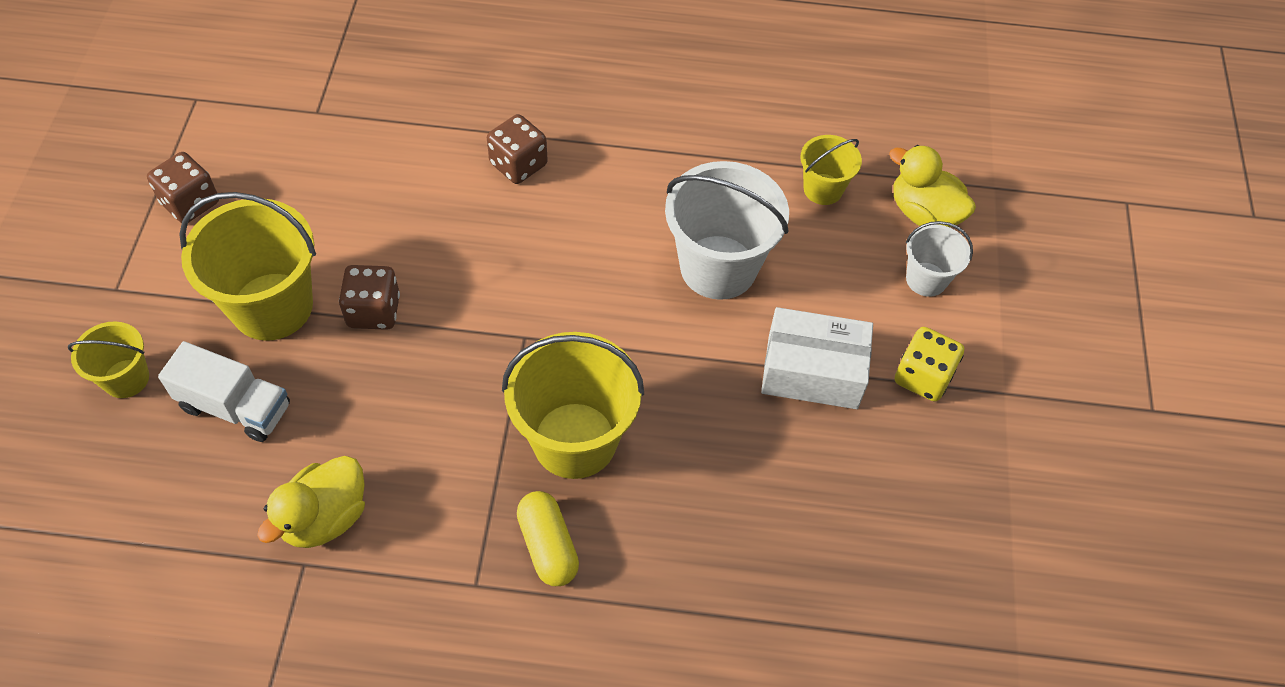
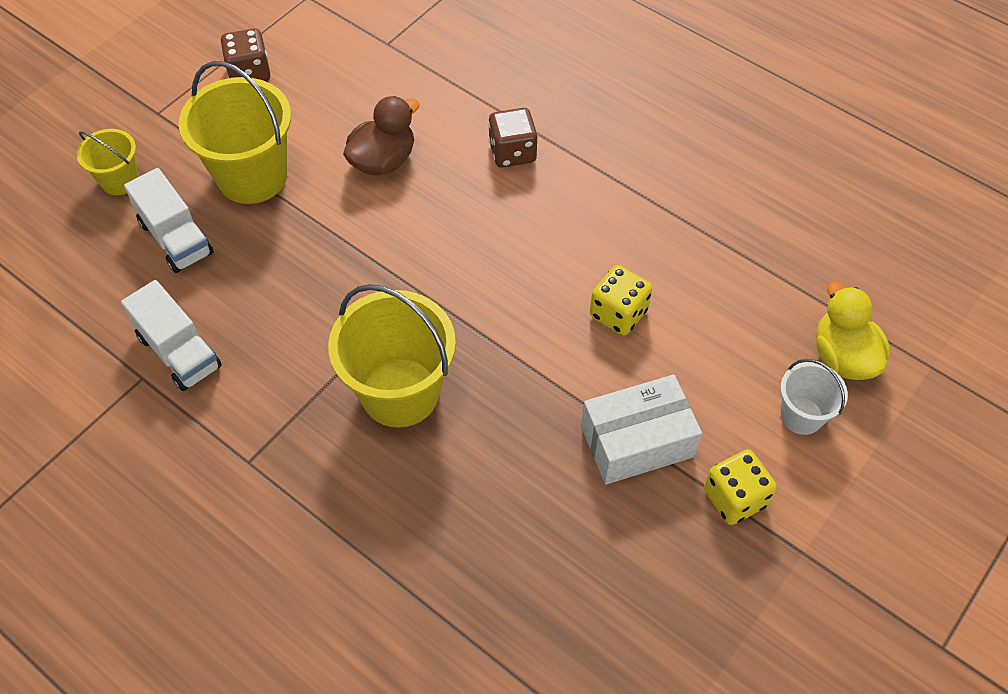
camera: 35 degrees right, 0 degrees up
yellow duck [257,456,365,548] -> white truck [121,280,222,391]
brown dice [339,265,400,330] -> none
yellow capsule [517,491,579,586] -> none
white bucket [665,161,789,300] -> yellow dice [590,265,652,335]
white box [761,307,873,409] -> white box turned 60 degrees counterclockwise [581,375,702,484]
yellow bucket [800,135,862,205] -> none
none -> brown duck [343,96,420,176]

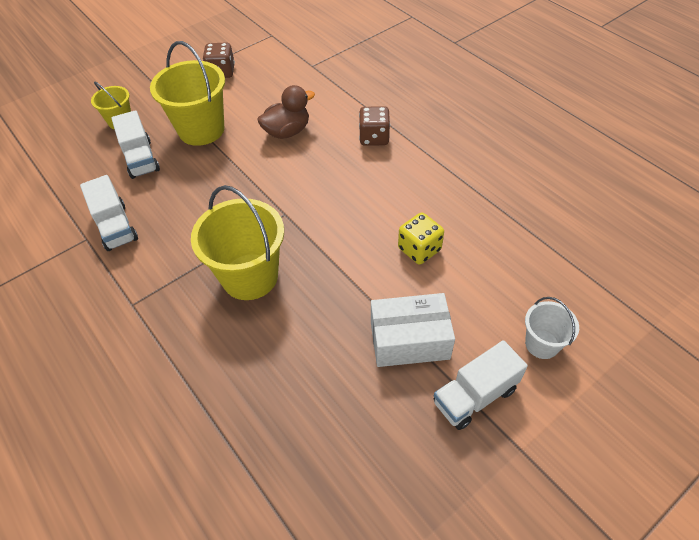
camera: 15 degrees right, 5 degrees down
yellow dice [704,449,777,525] -> white truck [433,340,528,430]
yellow duck [816,281,891,380] -> none

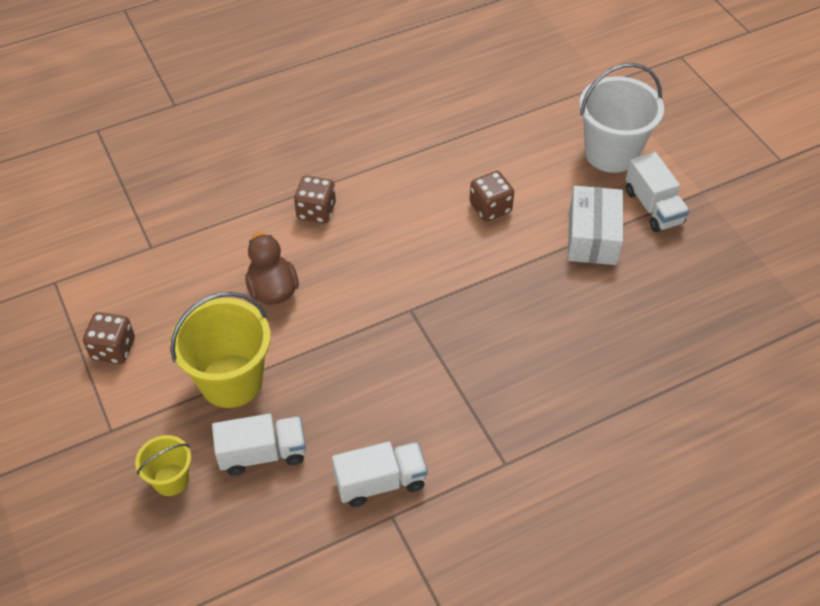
camera: 80 degrees left, 0 degrees up
yellow bucket [191,185,284,300] -> none
yellow dice [398,213,444,265] -> brown dice [469,171,514,222]
white bucket [525,297,579,359] -> white bucket [579,63,664,173], size x1.87

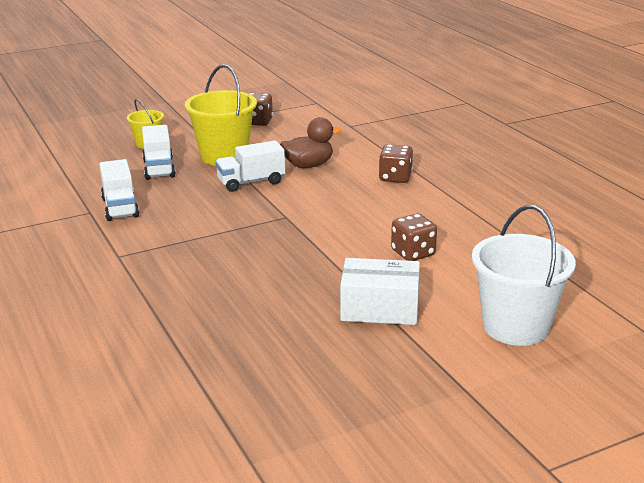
camera: 90 degrees right, 25 degrees down
white truck [626,152,689,232] -> white truck moved to [215,141,285,192]

